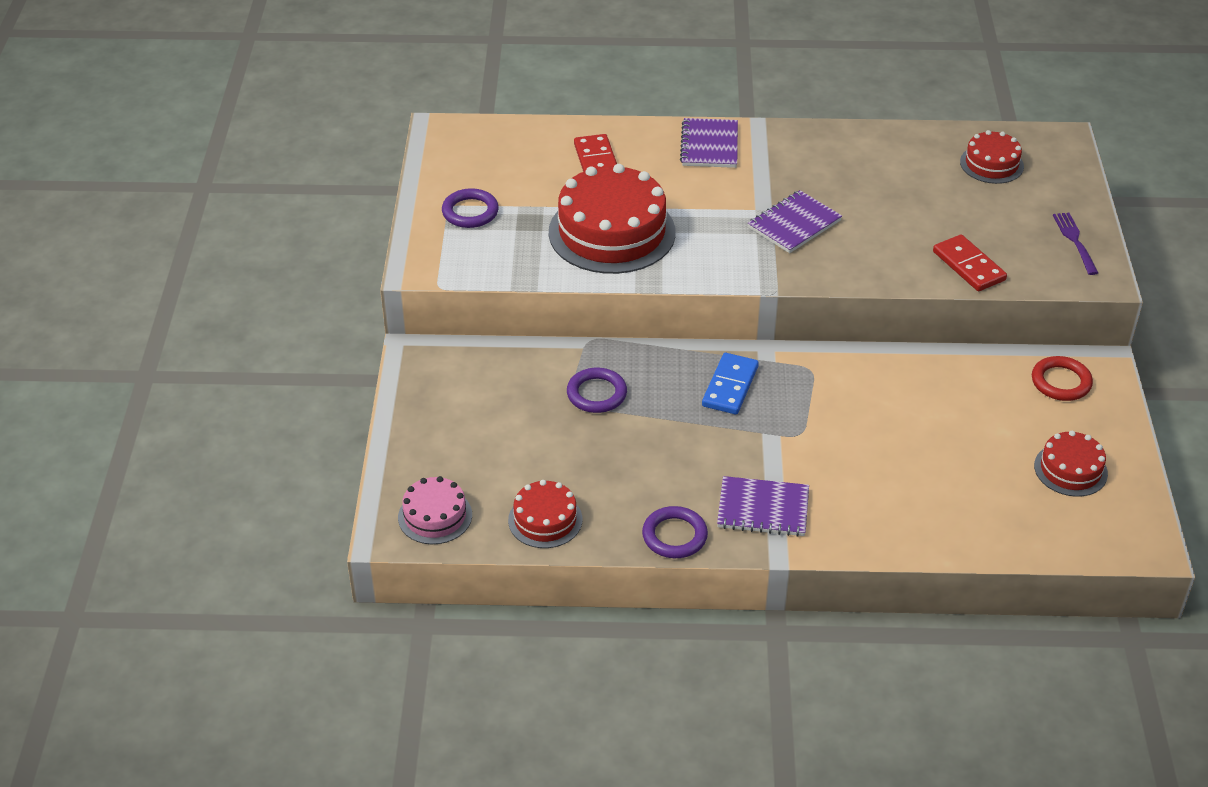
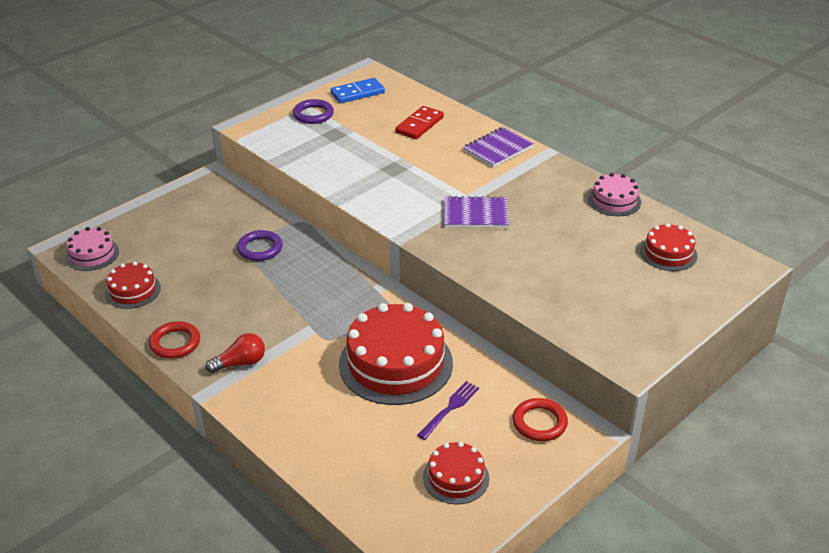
camera: 45 degrees right, 5 degrees down
red cake [549,164,676,274] -> red cake moved to [339,303,453,405]
purple ring [642,506,708,558] -> red ring [149,321,200,359]
blue domino [702,353,759,414] -> blue domino moved to [331,78,385,103]
purple notebook [717,476,809,537] -> red light bulb [206,333,265,373]
red domino [933,234,1007,291] -> none
purple fork [1053,213,1098,275] -> purple fork moved to [417,381,479,440]
none -> pink cake [588,173,641,216]

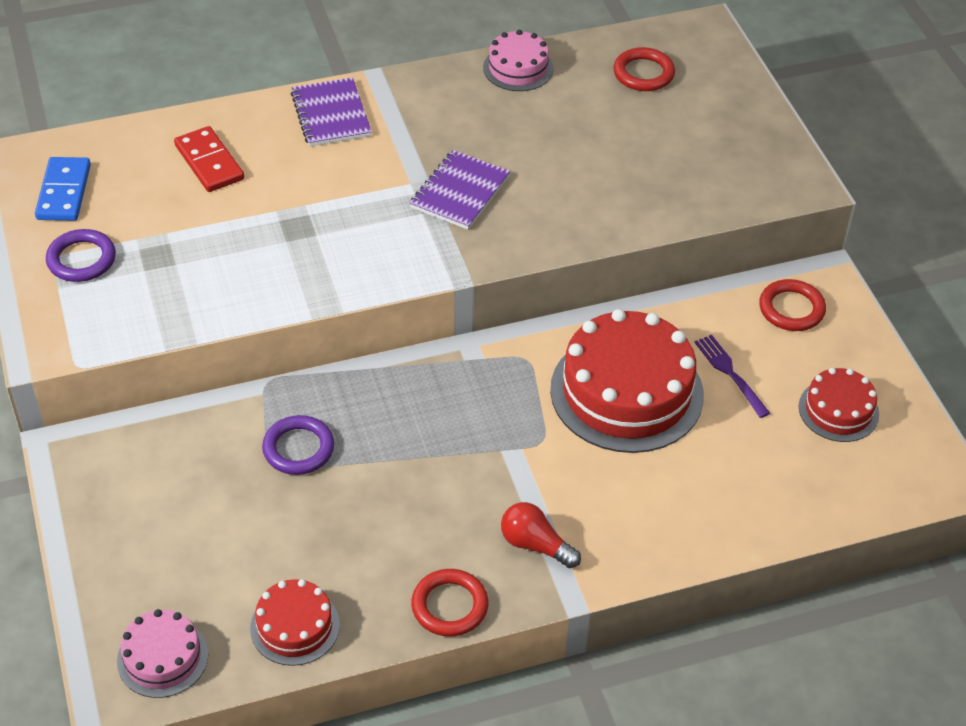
camera: 65 degrees left, 10 degrees up
red light bulb [206,333,265,373] -> red light bulb turned 60 degrees counterclockwise [501,502,581,568]
red cake [640,223,698,271] -> red ring [613,47,675,91]

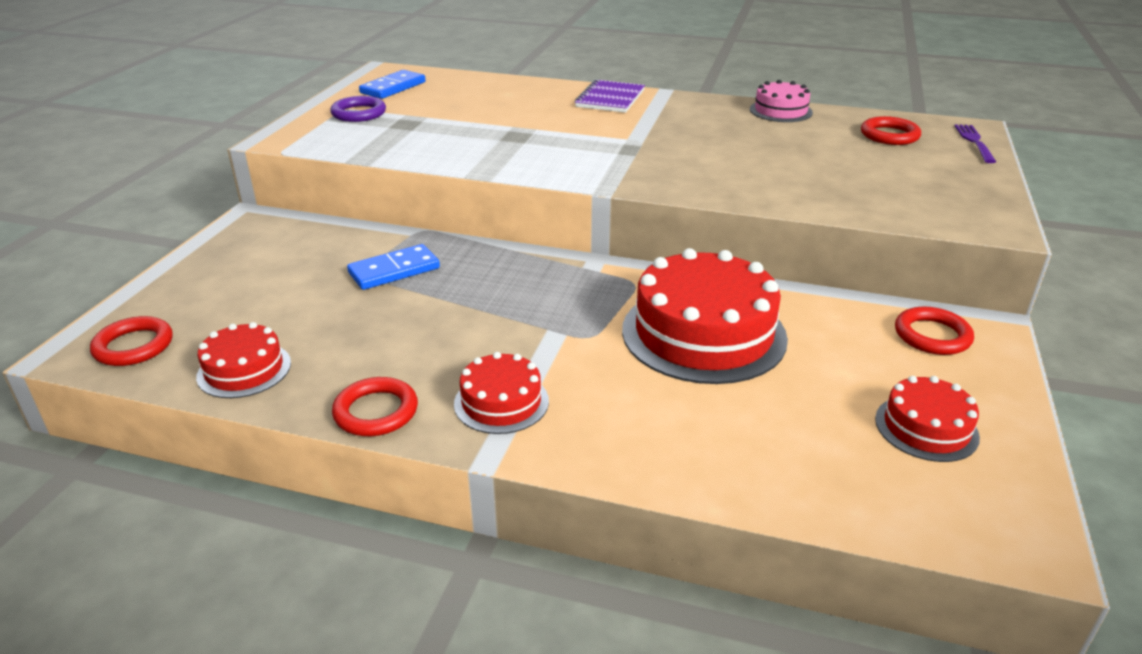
camera: 35 degrees right, 15 degrees down
pink cake [117,609,208,698] -> red ring [90,316,173,366]
red domino [174,126,244,192] -> none
purple ring [262,415,334,475] -> blue domino [347,244,440,290]
purple notebook [410,150,510,230] -> none
red light bulb [501,502,581,568] -> red cake [454,352,549,434]
purple fork [694,335,770,418] -> purple fork moved to [955,124,996,163]

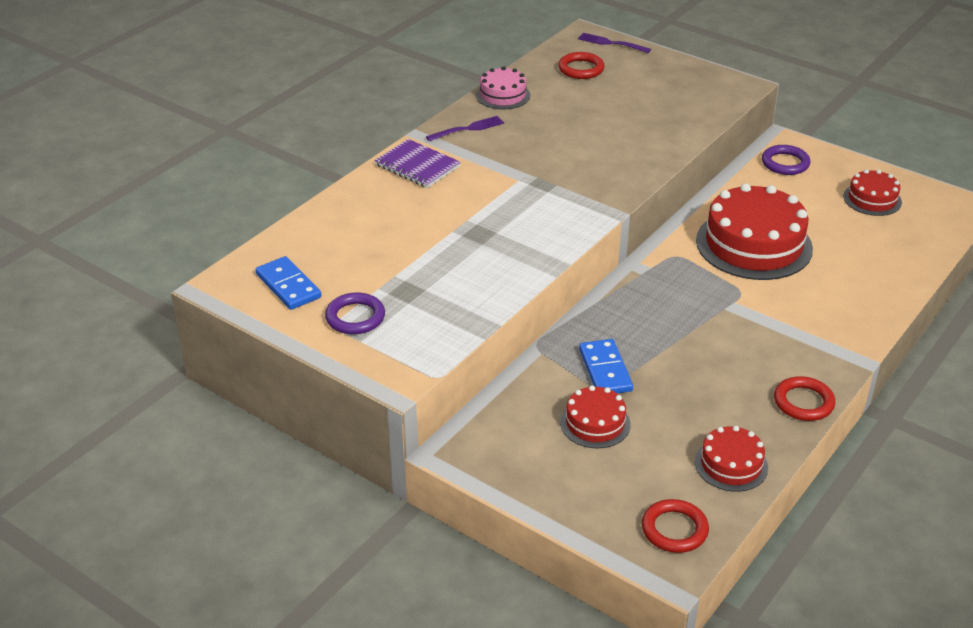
camera: 70 degrees left, 5 degrees up
red cake [454,352,549,434] -> red cake moved to [560,385,630,448]
red ring [895,307,974,355] -> purple ring [762,145,810,175]
none -> purple fork [426,116,504,141]

